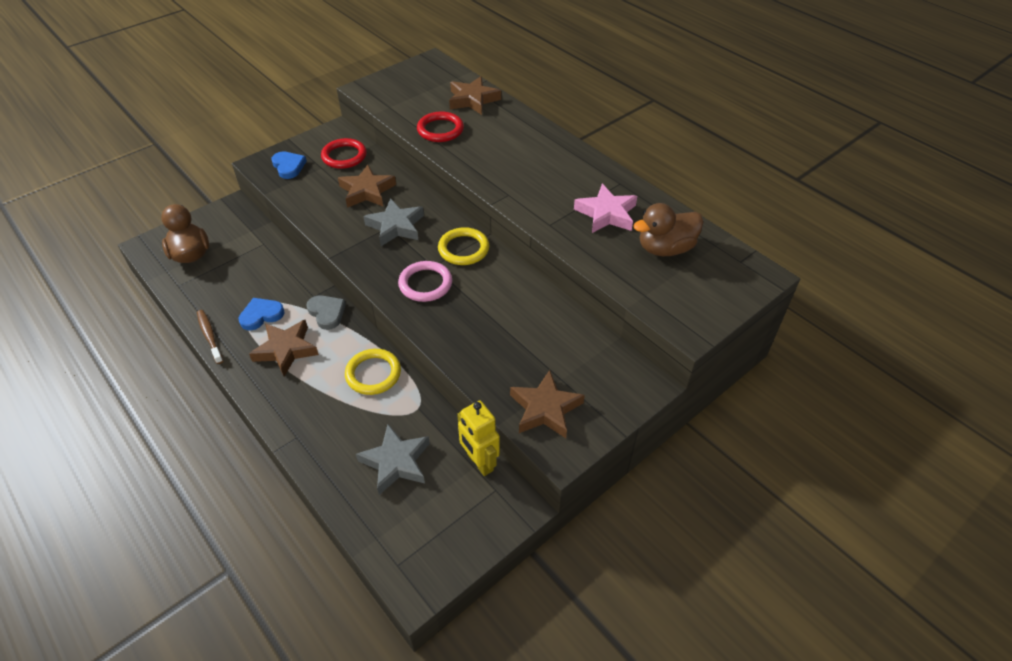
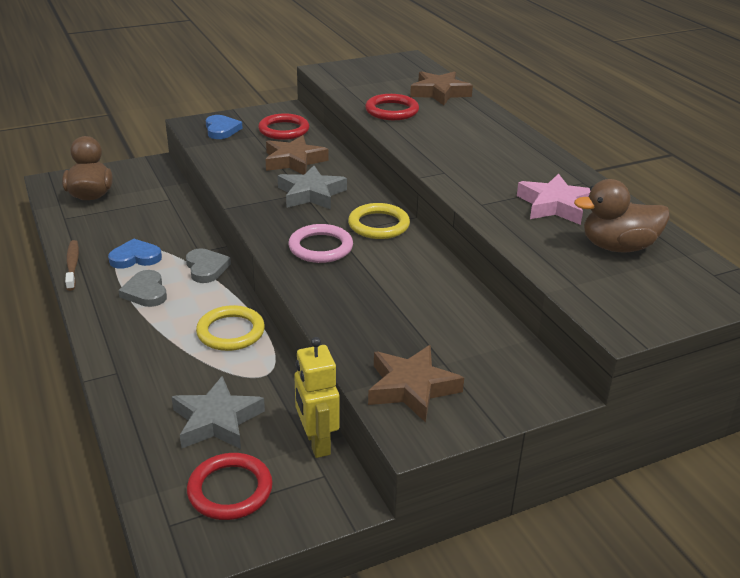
camera: 15 degrees right, 15 degrees down
brown star [249,320,319,376] -> grey heart [118,270,167,307]
none -> red ring [187,453,273,520]

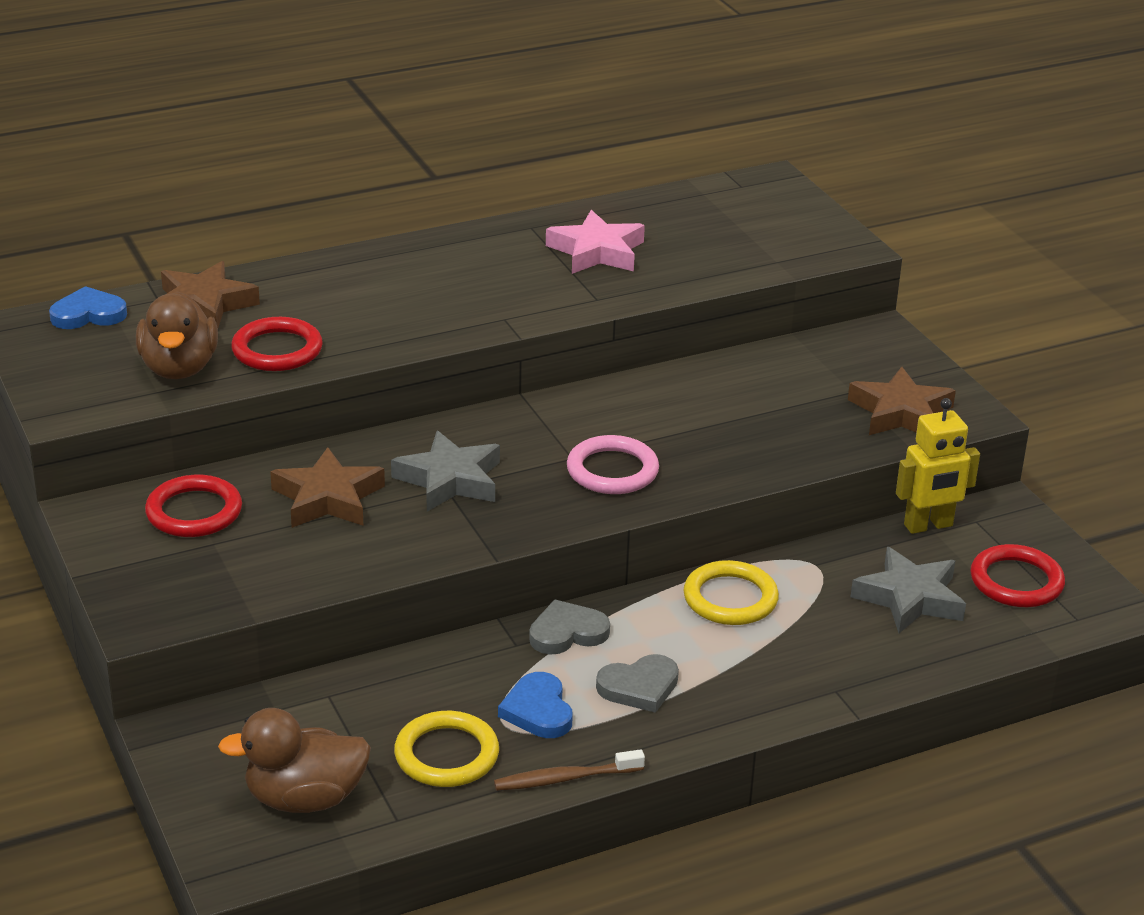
camera: 90 degrees left, 0 degrees up
blue heart [206,115,242,139] -> blue heart moved to [49,286,127,329]
yellow ring [348,203,410,239] -> yellow ring moved to [394,711,499,787]
brown duck [574,179,670,252] -> brown duck moved to [136,291,218,379]

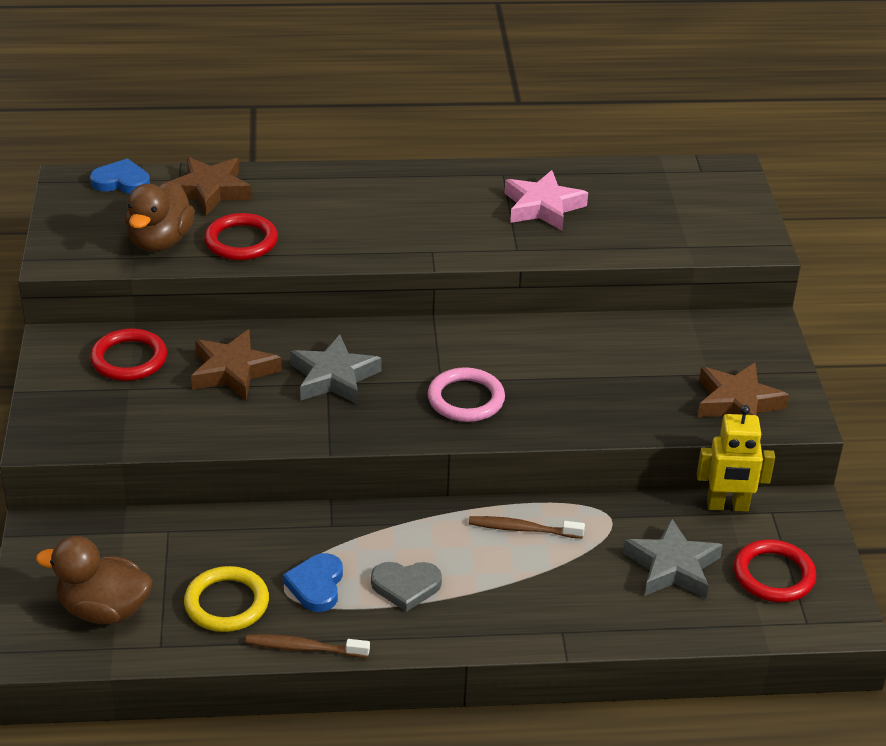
camera: 20 degrees right, 5 degrees up
grey heart [529,600,610,655] -> none
yellow ring [683,560,779,625] -> brown toothbrush [469,516,585,539]

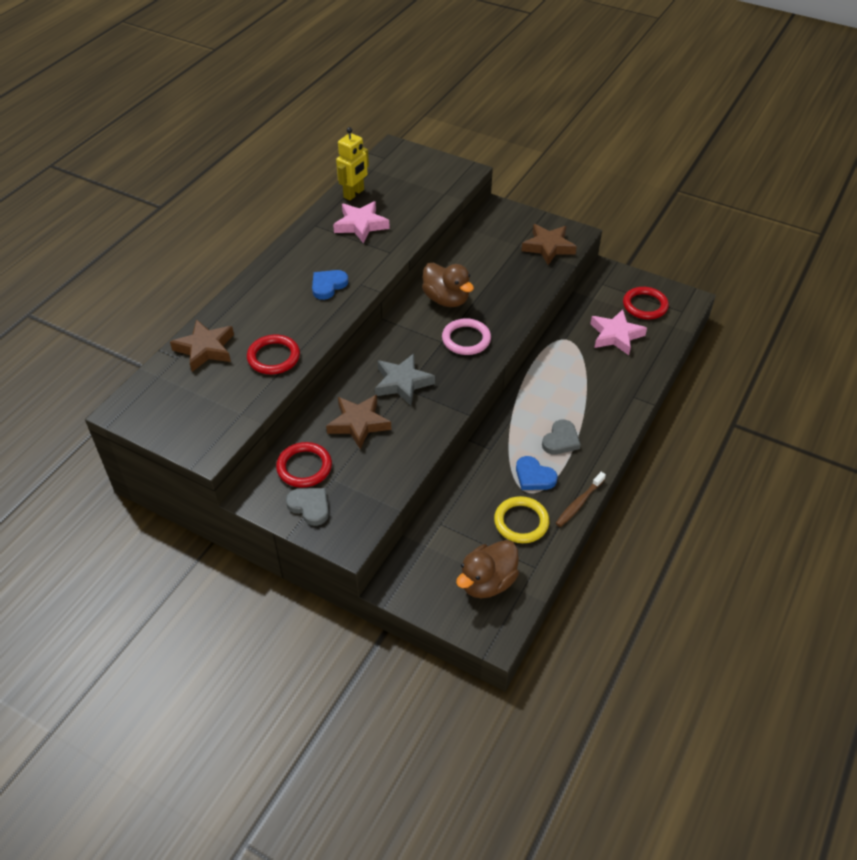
camera: 55 degrees left, 10 degrees up
blue heart [90,158,150,194] -> blue heart moved to [312,270,349,300]
brown duck [125,180,195,251] -> brown duck moved to [422,263,474,307]
brown toothbrush [469,516,585,539] -> none
grey star [623,518,723,599] -> pink star [590,309,647,355]
yellow robot [697,405,775,512] -> yellow robot moved to [336,127,369,200]
none -> grey heart [286,488,329,526]

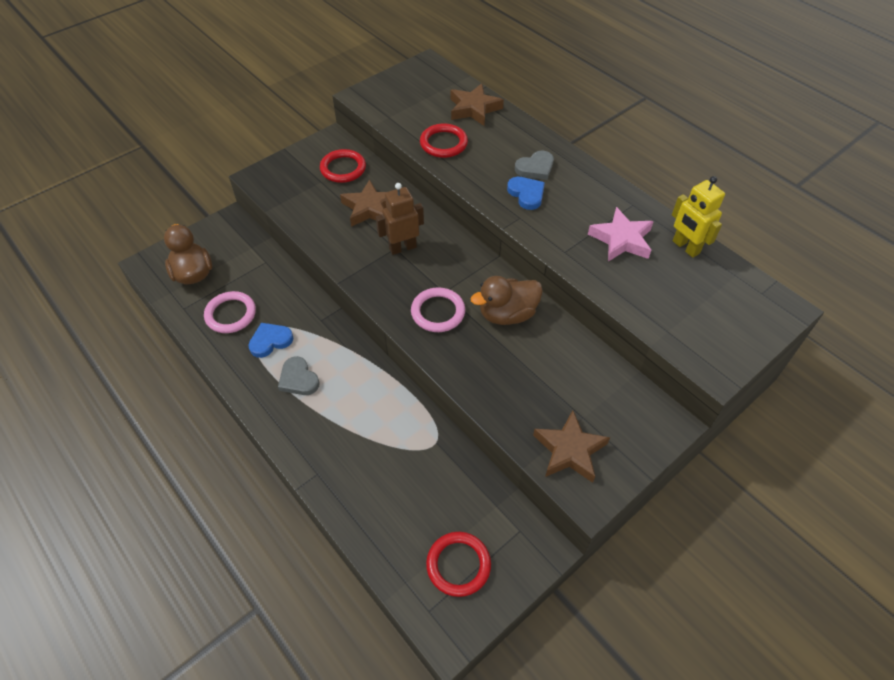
camera: 110 degrees right, 5 degrees up
grey heart [286,488,329,526] -> grey heart moved to [515,150,554,180]
grey star [375,354,435,406] -> brown robot [376,183,424,255]
yellow ring [494,496,549,543] -> pink ring [204,291,256,333]
brown toothbrush [556,472,606,527] -> none
pink star [590,309,647,355] -> none

